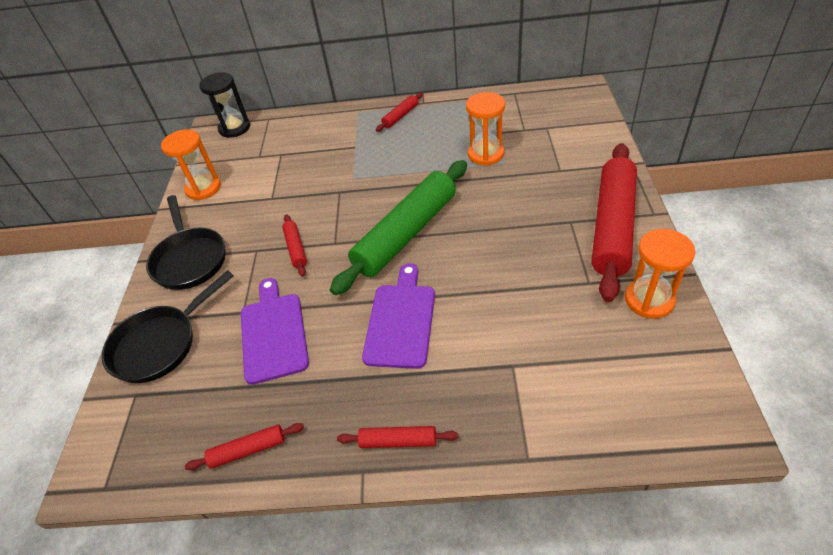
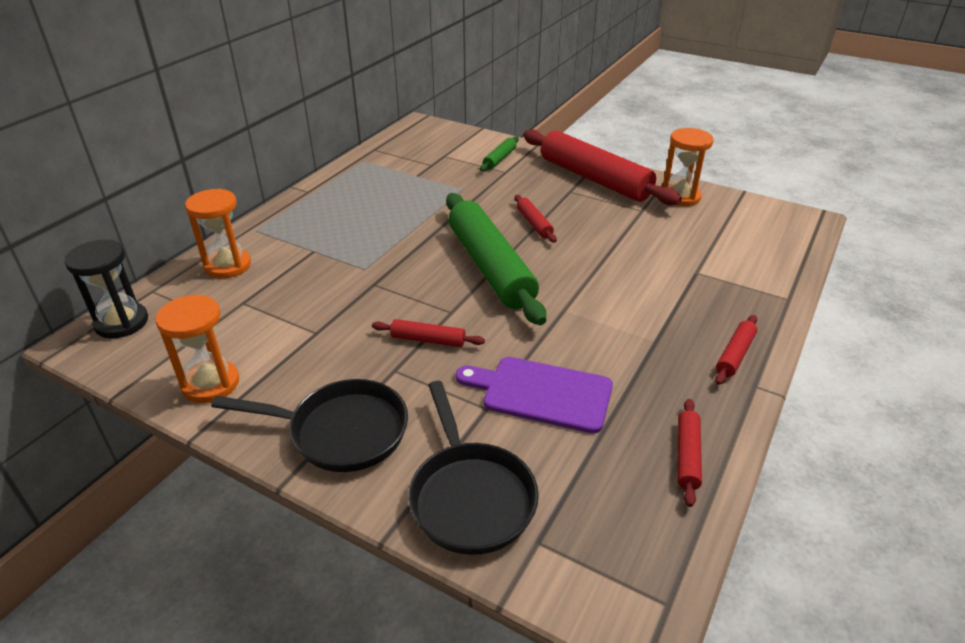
camera: 65 degrees left, 10 degrees down
purple cutting board [362,263,435,369] -> none
red rolling pin [376,92,423,132] -> red rolling pin moved to [515,195,557,243]
orange hourglass [466,92,505,166] -> orange hourglass moved to [185,188,251,278]
none -> green rolling pin [480,136,519,171]

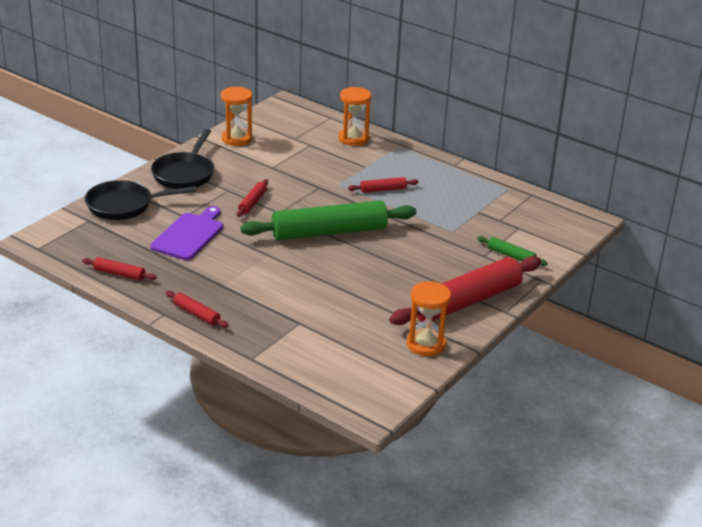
camera: 95 degrees right, 5 degrees down
black hourglass [64,240,148,338] -> none
red rolling pin [515,195,557,243] -> red rolling pin moved to [348,177,419,193]

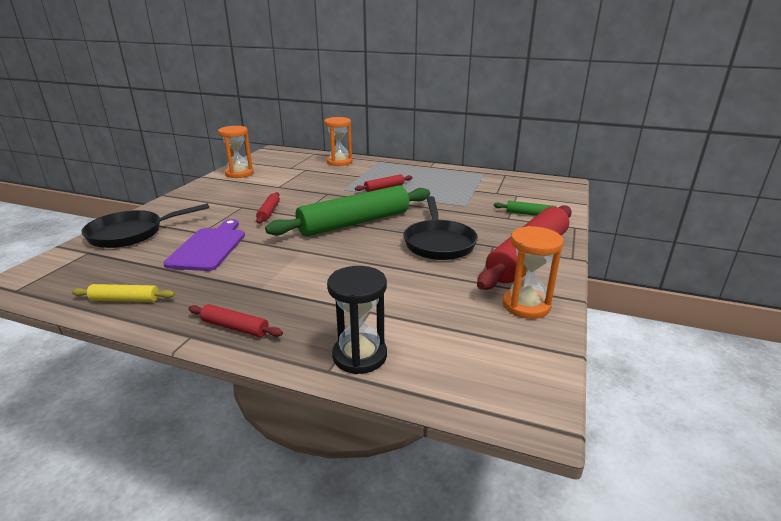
camera: 15 degrees left, 5 degrees down
red rolling pin [82,257,157,281] -> yellow rolling pin [72,284,175,302]
black pan [151,129,214,189] -> black pan moved to [403,196,478,260]
none -> black hourglass [327,266,387,374]

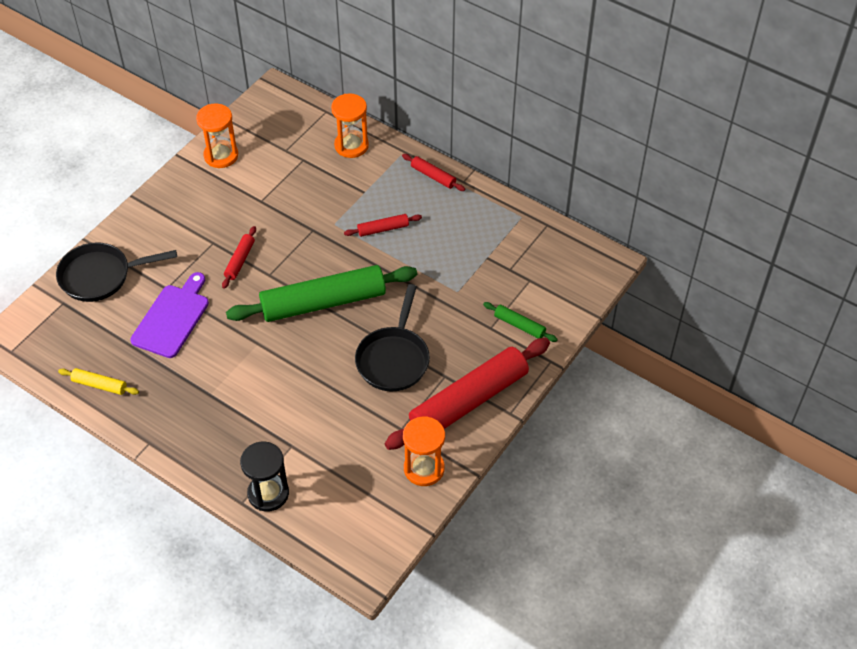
camera: 15 degrees right, 25 degrees up
red rolling pin [188,304,283,337] -> red rolling pin moved to [402,154,465,191]

